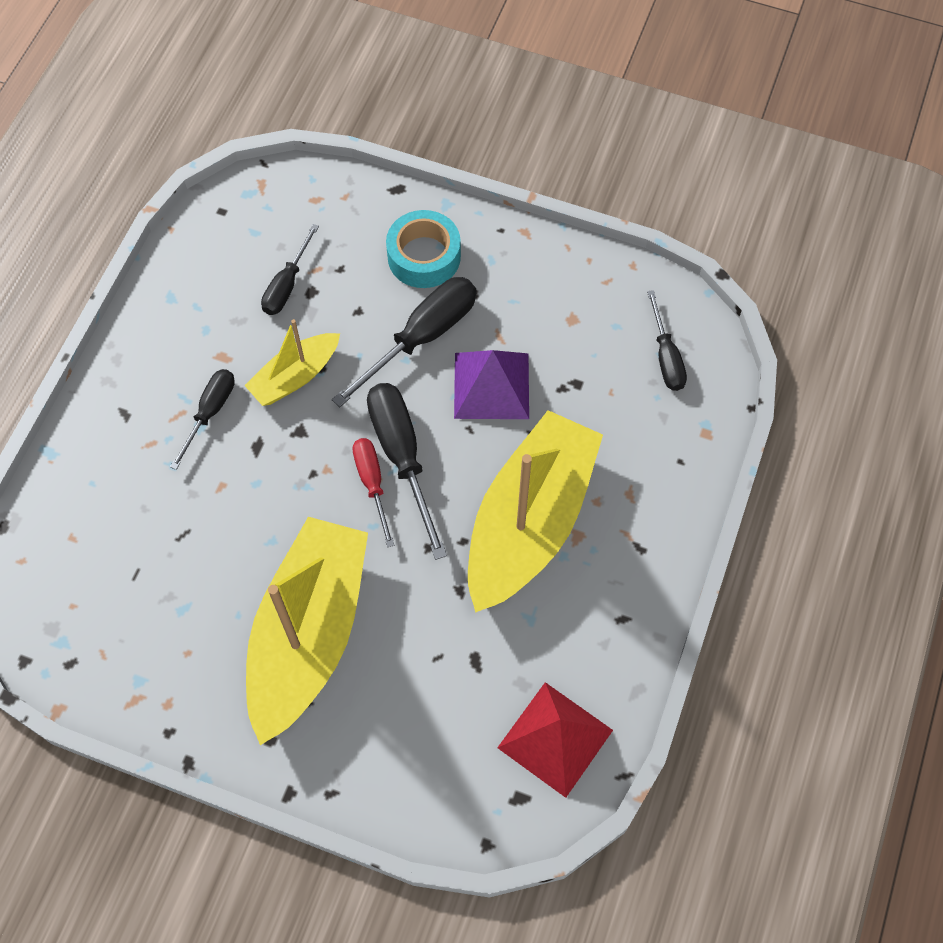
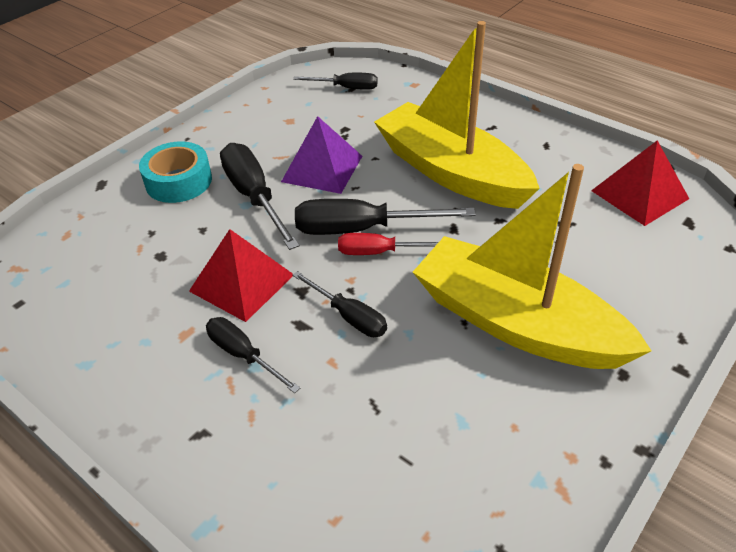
camera: 70 degrees left, 20 degrees down
yellow boat [244,319,340,406] -> red pyramid [189,229,293,322]
black screwdriver [261,224,319,315] -> black screwdriver moved to [292,271,387,337]

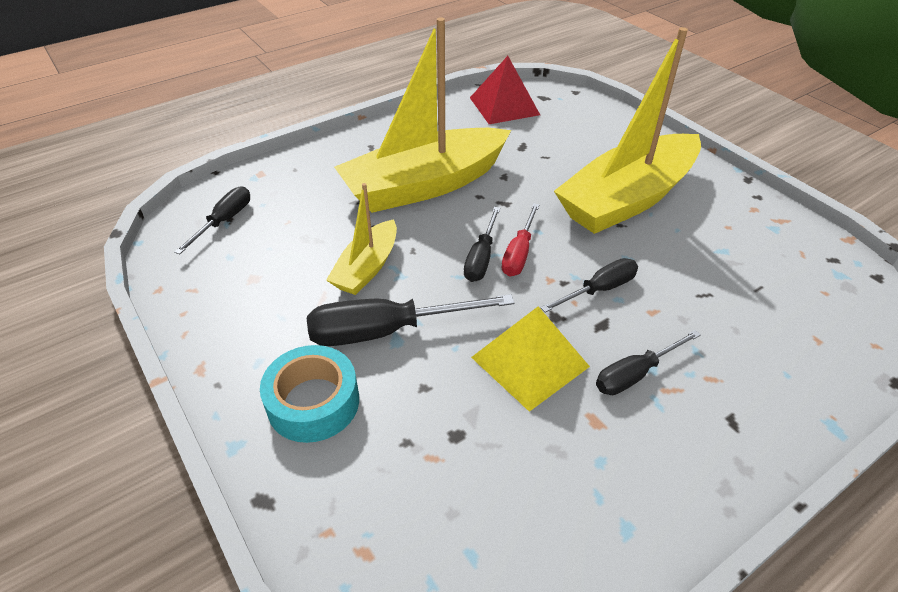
camera: 75 degrees left, 0 degrees up
red pyramid [189,229,293,322] -> yellow pyramid [471,306,590,412]
purple pyramid [281,116,362,194] -> yellow boat [326,183,397,295]
black screwdriver [295,199,475,235] -> black screwdriver [464,207,501,282], size x0.61

